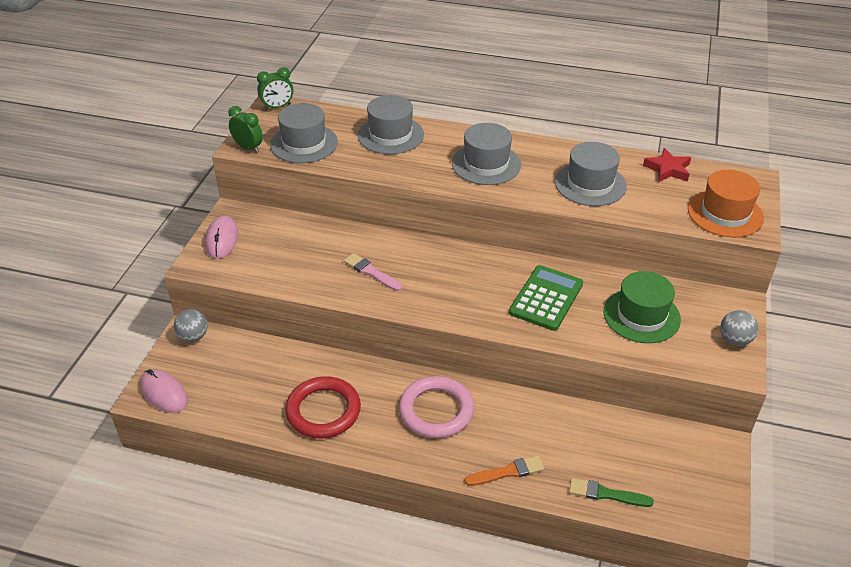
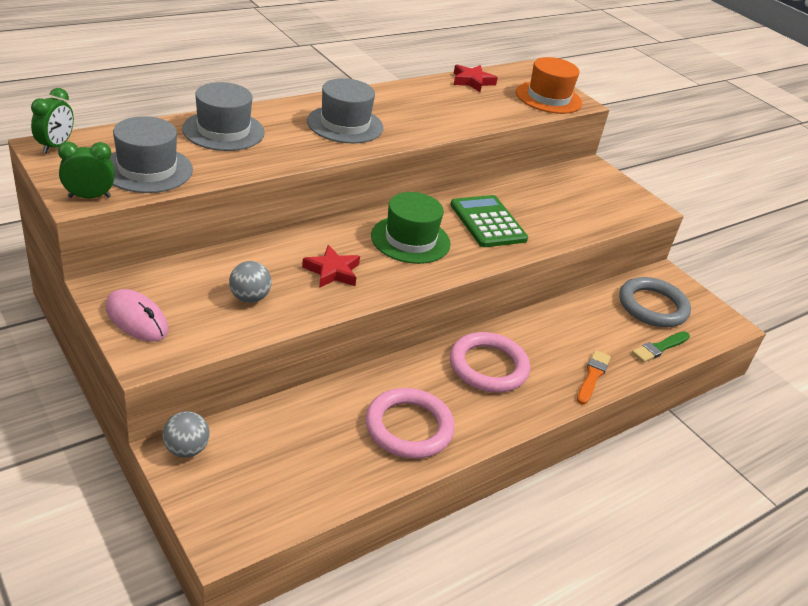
camera: 55 degrees left, 5 degrees down
pink mouse [140,369,188,413] -> none
red ring [285,376,361,438] -> pink ring [366,388,455,459]
pink brush [344,253,402,291] -> red star [302,245,360,288]
grey hat [555,142,627,206] -> none
green hat [603,271,681,343] -> green hat moved to [371,192,451,264]
grey ball [720,310,758,346] -> grey ball moved to [229,261,271,303]
none -> grey ring [619,277,691,327]

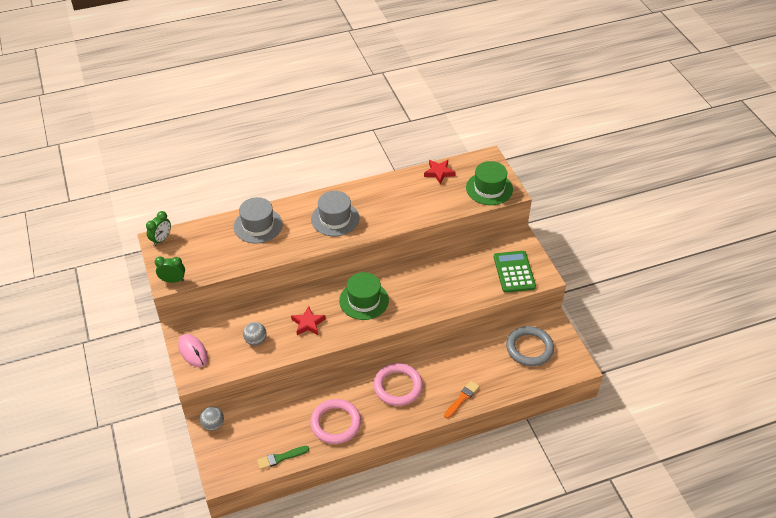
camera: 20 degrees right, 10 degrees up
grey hat [110,116,193,193] -> none
green calculator [450,195,528,247] -> green calculator moved to [494,251,536,293]
orange hat [516,57,582,114] -> green hat [466,161,513,205]
green brush [632,331,690,363] -> green brush moved to [257,446,309,470]

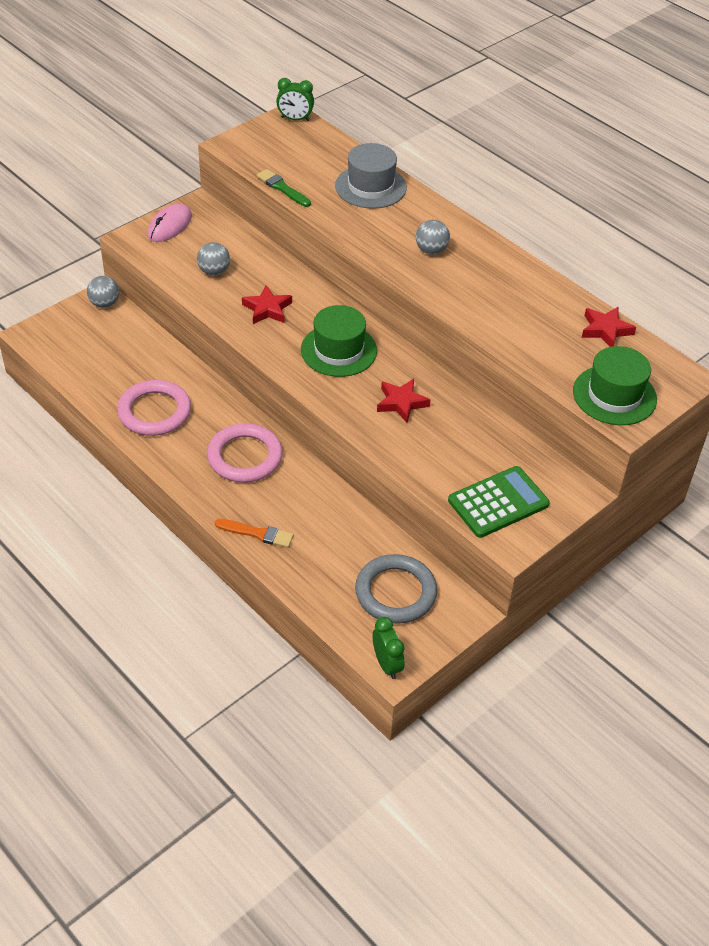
camera: 65 degrees right, 0 degrees up
green clock [155,257,185,283] -> green clock moved to [373,617,404,679]
green brush [257,446,309,470] -> green brush moved to [257,169,311,207]
grey hat [311,191,359,236] -> grey ball [416,220,450,255]
none -> red star [377,379,431,423]

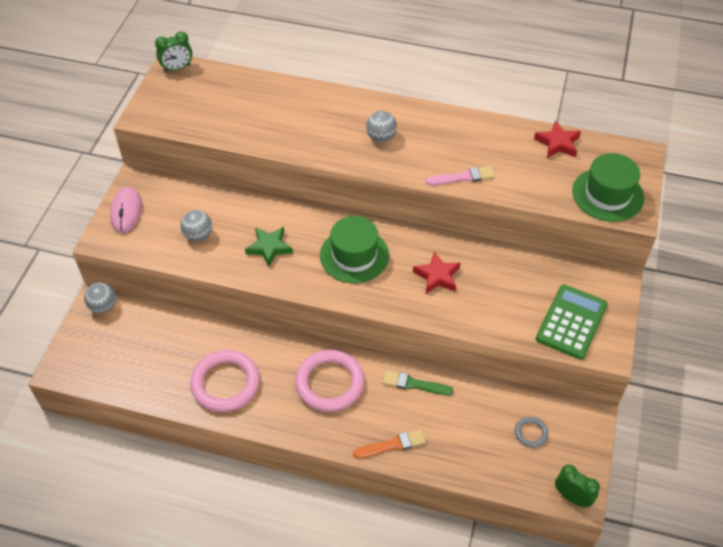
camera: 30 degrees left, 5 degrees up
red star [242,285,292,324] -> green star [245,227,293,267]
green brush [257,169,311,207] -> green brush moved to [383,370,453,395]
grey hat [335,143,407,209] -> none
grey ring [355,554,437,624] -> grey ring [515,417,548,448], size x0.47
none -> pink brush [426,166,495,186]

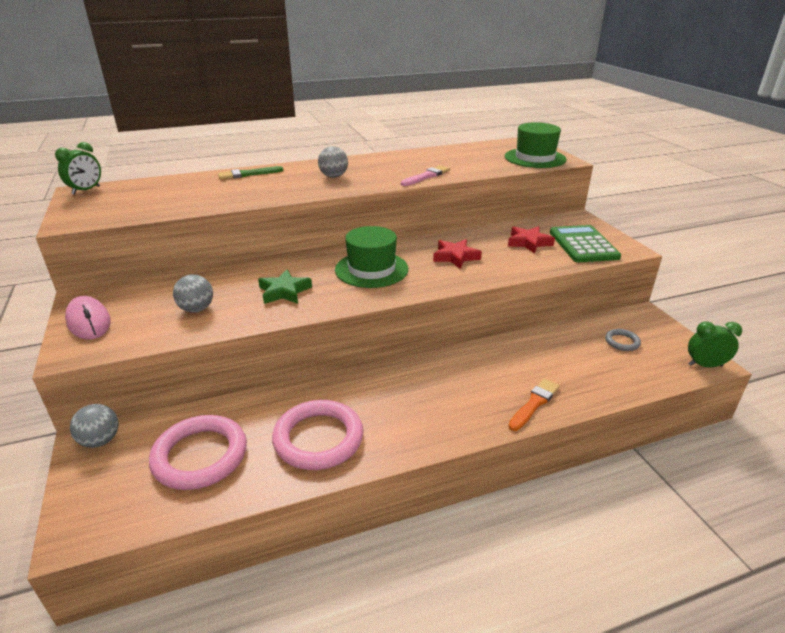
camera: 35 degrees left, 20 degrees down
pink ring [295,350,365,412] -> pink ring moved to [149,415,247,490]
green brush [383,370,453,395] -> green brush moved to [218,166,284,179]
red star [534,120,581,158] -> red star moved to [508,226,555,254]

